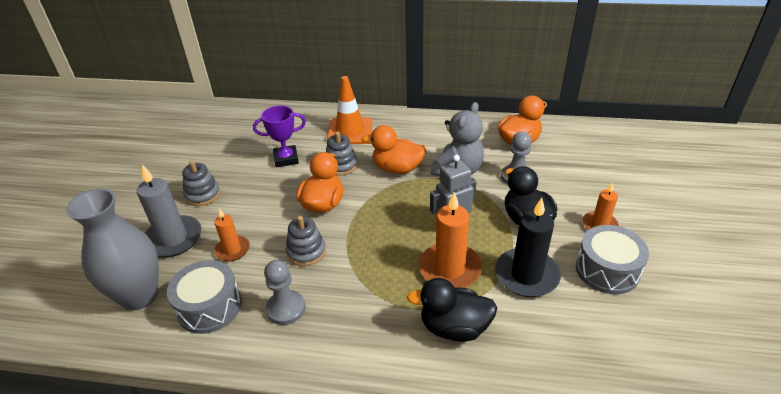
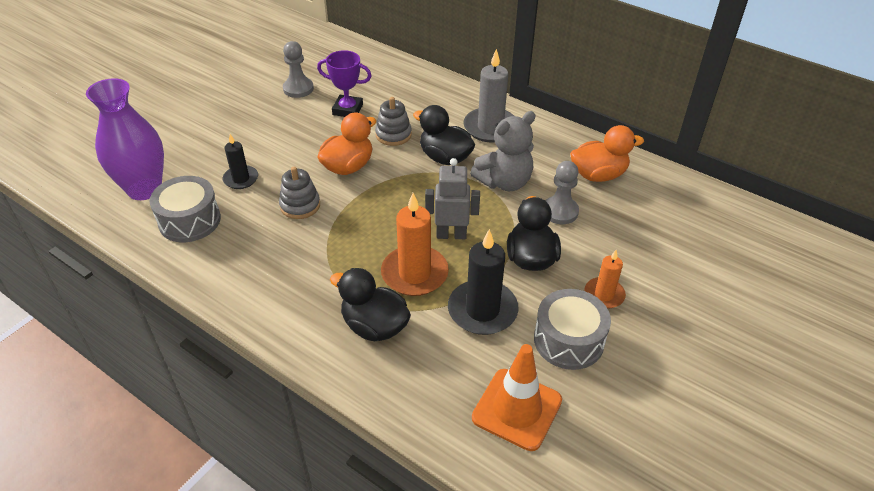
camera: 25 degrees right, 5 degrees up
grey vase [66,189,159,310] -> purple vase [86,78,164,200]
grey candle [137,165,202,257] -> grey candle moved to [463,49,514,143]
grey stacking toy [182,161,220,206] -> none
orange candle [214,208,250,261] -> black candle [223,134,258,189]
grey pawn [264,260,305,325] -> grey pawn moved to [283,41,314,98]
orange traffic cone [327,76,372,144] -> orange traffic cone moved to [472,344,562,451]
orange duck [361,125,426,174] -> black duck [413,105,475,165]

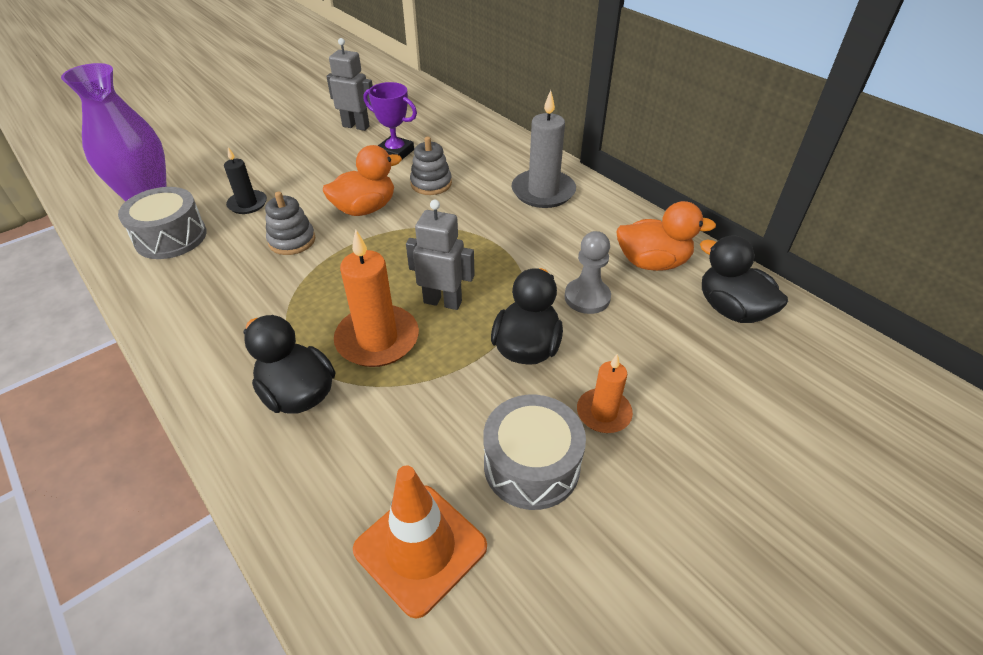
camera: 15 degrees right, 0 degrees up
grey pawn [283,41,314,98] -> grey robot [326,38,373,131]
black duck [413,105,475,165] -> black duck moved to [700,235,788,323]
black candle [448,229,519,335] -> none
grey teddy bear [470,111,535,191] -> none

